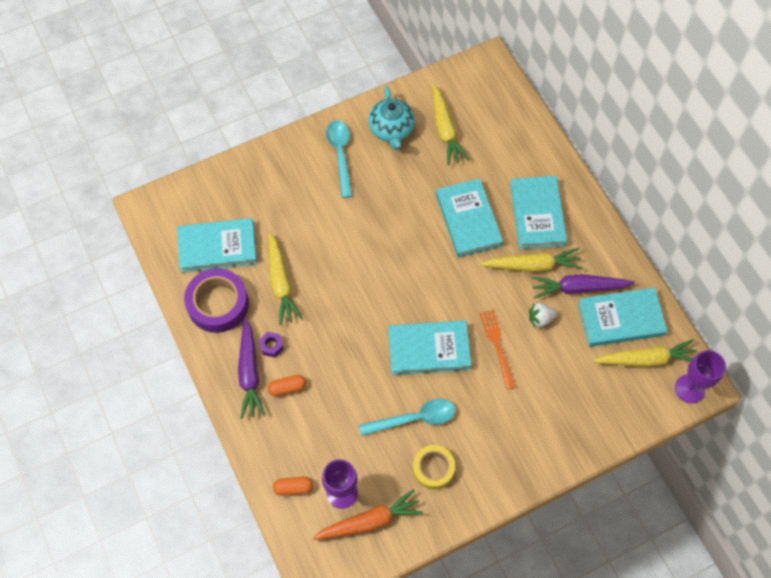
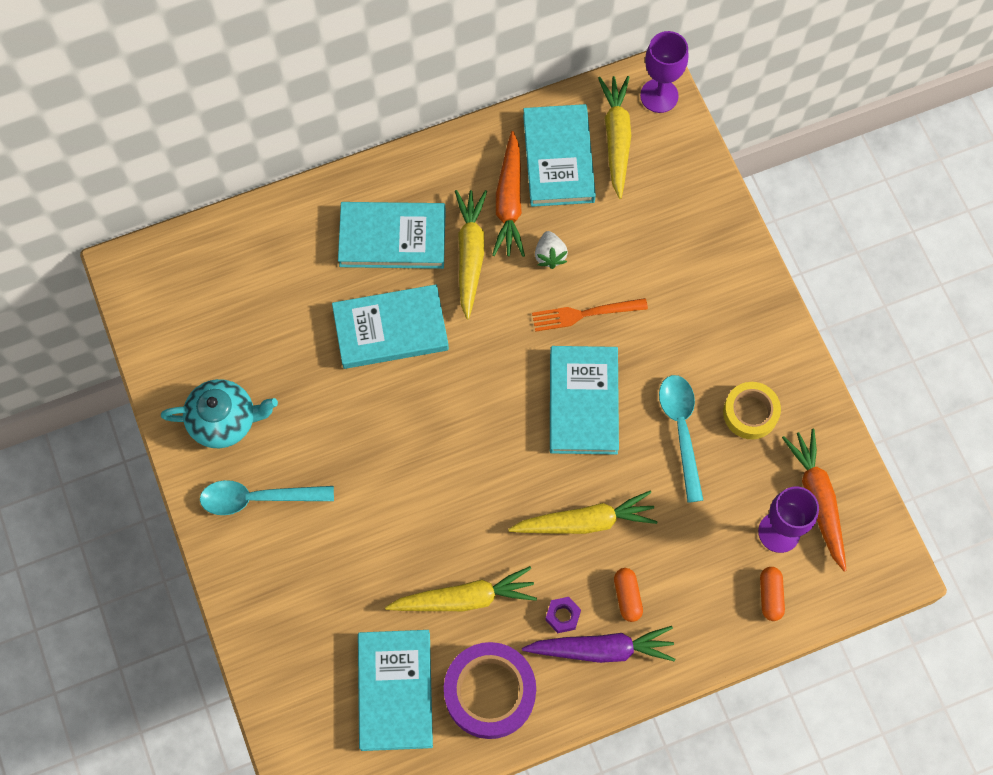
camera: 85 degrees left, 5 degrees up
yellow carrot [432,84,469,165] -> yellow carrot moved to [508,491,658,534]
purple carrot [532,274,635,298] -> orange carrot [492,131,525,257]

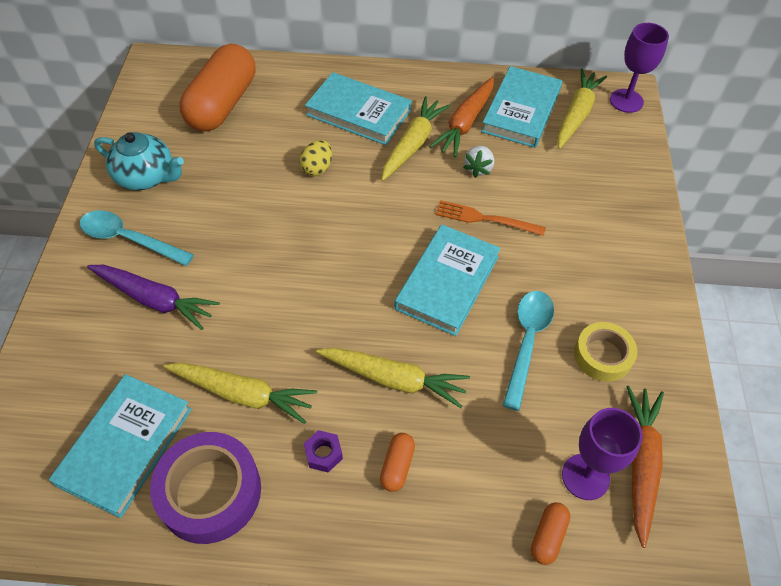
camera: 25 degrees right, 15 degrees down
turquoise book [332,284,449,369] -> yellow egg [300,140,332,176]
purple carrot [522,626,675,663] -> purple carrot moved to [87,265,220,330]
none -> orange capsule [180,44,255,131]

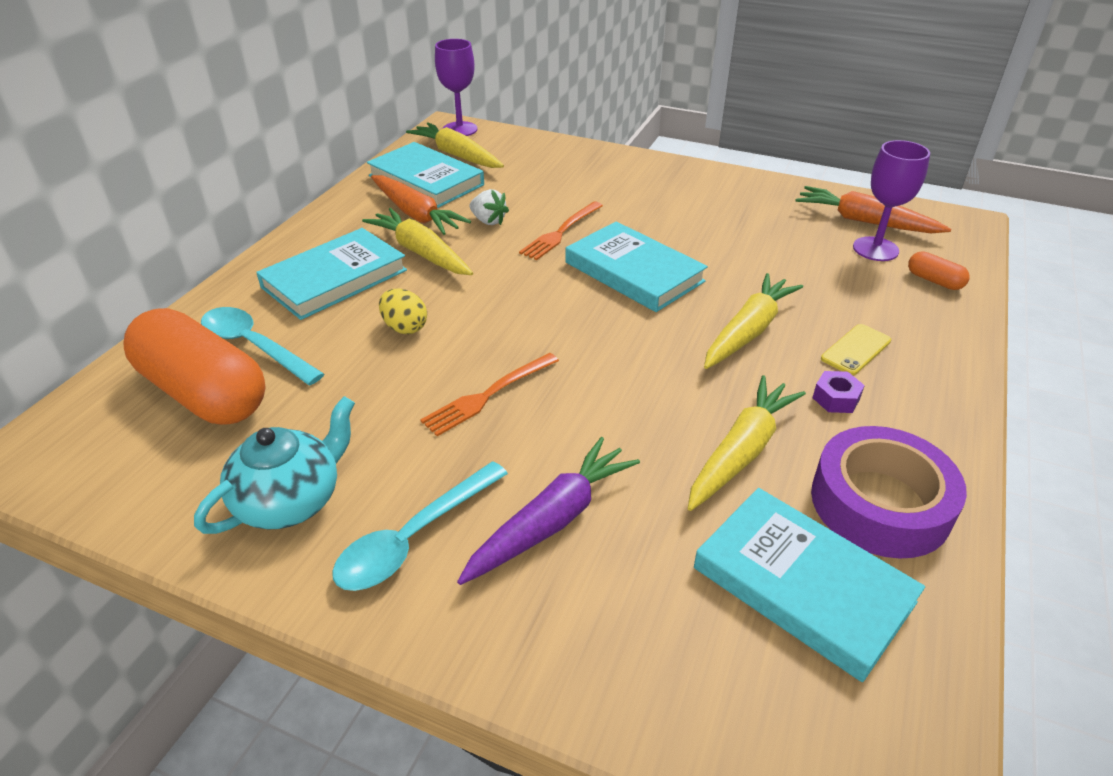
camera: 70 degrees left, 15 degrees down
orange capsule [380,433,415,492] -> yellow phone [821,324,891,375]
turquoise spoon [502,291,554,411] -> turquoise spoon moved to [201,307,324,385]
yellow tape [574,322,637,382] -> none
none -> orange fork [420,353,559,436]

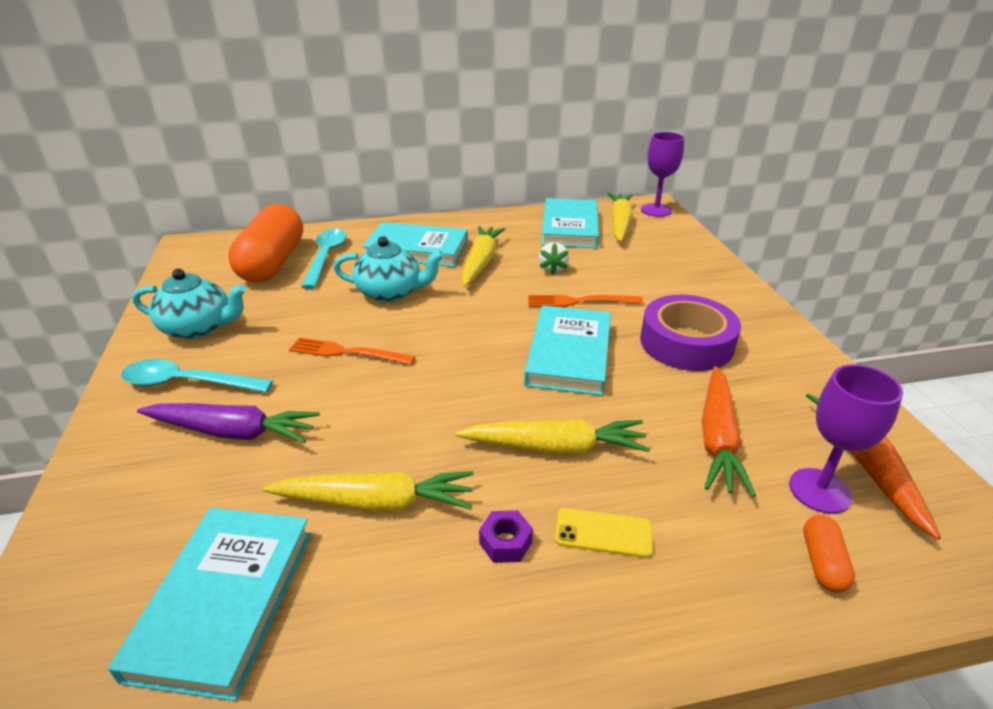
camera: 55 degrees right, 5 degrees down
orange carrot [371,175,471,235] -> orange carrot moved to [702,366,756,497]
yellow egg [379,288,427,334] -> turquoise teapot [334,236,444,302]
purple tape [811,426,967,559] -> purple tape moved to [640,295,741,371]

